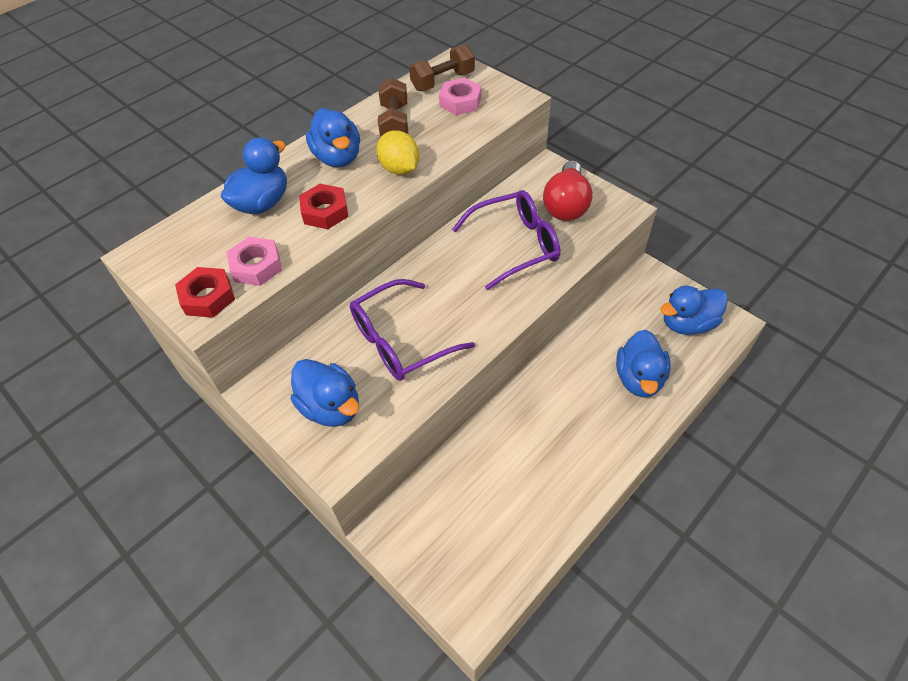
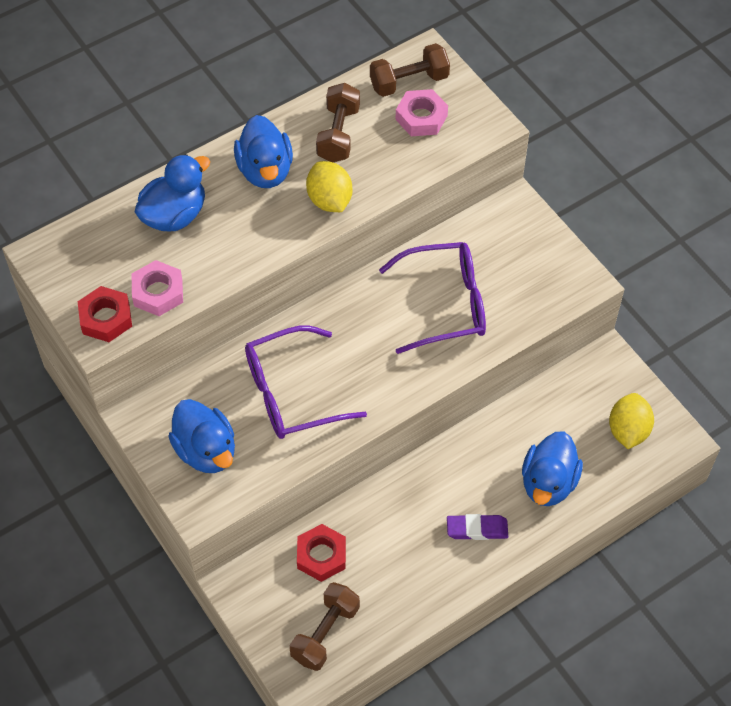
camera: 10 degrees right, 5 degrees up
red nut [299,184,349,229] -> red nut moved to [297,524,346,582]
red light bulb [543,161,593,221] -> none
blue duck [660,286,728,335] -> yellow lemon [609,393,654,449]
none -> brown dumbbell [290,582,360,671]
none -> purple eraser [447,514,508,540]

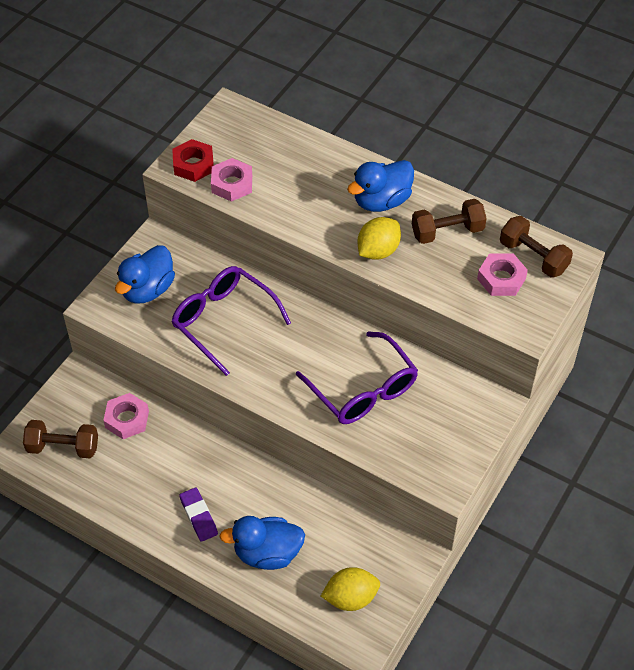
camera: 65 degrees right, 5 degrees down
blue duck [135,154,210,231] -> none
red nut [297,524,346,582] -> pink nut [103,393,149,439]

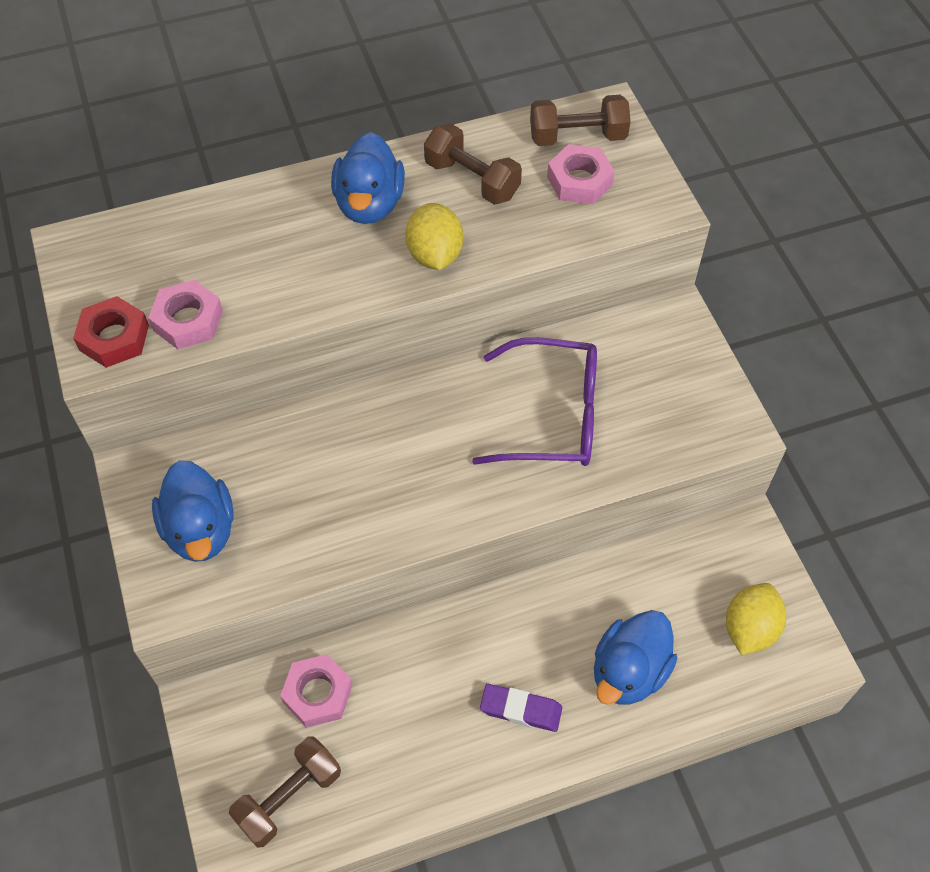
camera: 50 degrees left, 5 degrees up
purple glasses [171,266,291,376] -> none
brown dumbbell [412,199,487,244] -> brown dumbbell turned 75 degrees counterclockwise [424,123,522,205]

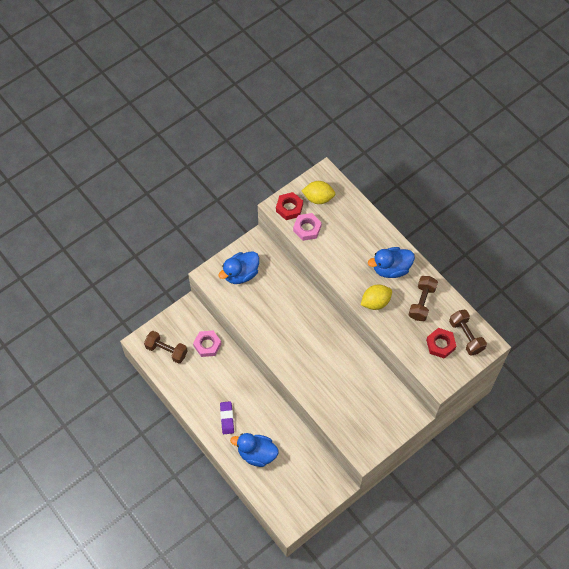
camera: 70 degrees right, 5 degrees up
purple glasses [472,337,597,466] -> none
pink nut [547,144,615,204] -> red nut [426,328,456,359]
yellow lemon [726,583,786,655] -> yellow lemon moved to [302,181,335,204]

